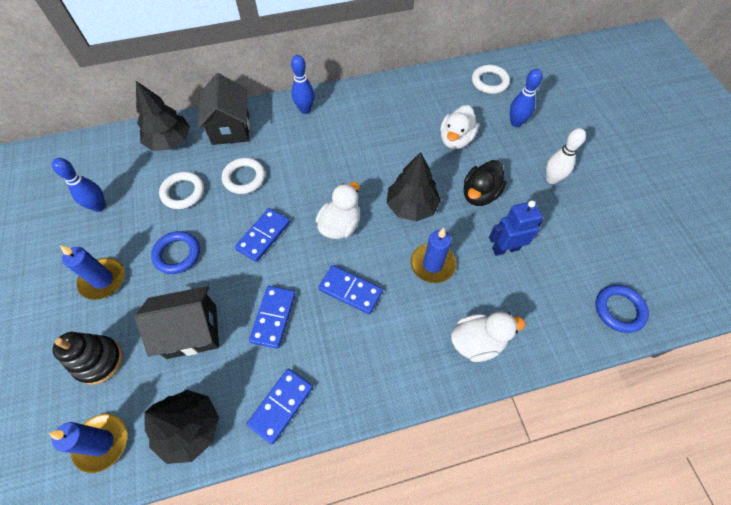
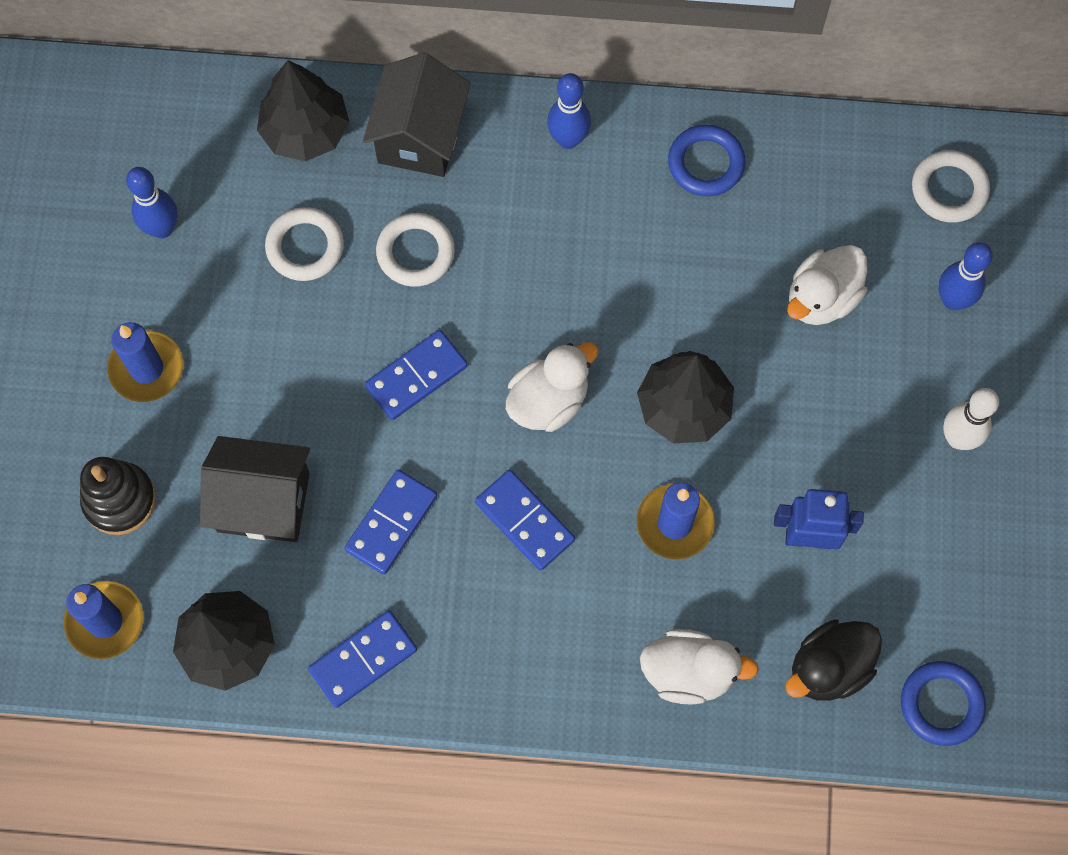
camera: 20 degrees right, 10 degrees up
blue ring [151,231,200,274] -> blue ring moved to [668,125,746,196]
black duck [464,160,506,206] -> black duck moved to [785,619,882,701]

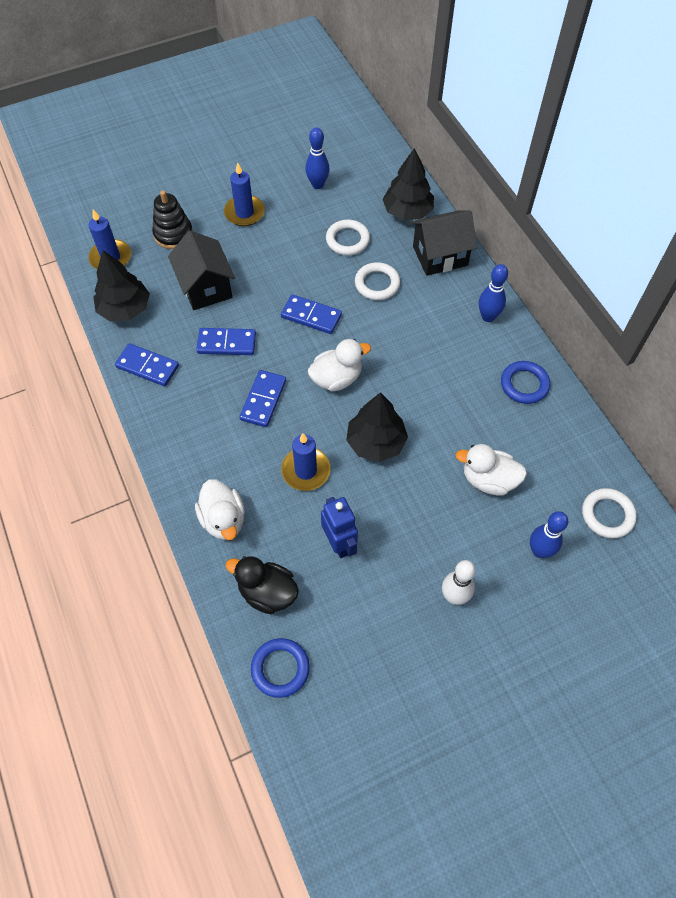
camera: 60 degrees right, 10 degrees down
white duck [506,342,599,432] -> white duck turned 45 degrees counterclockwise [308,339,371,391]

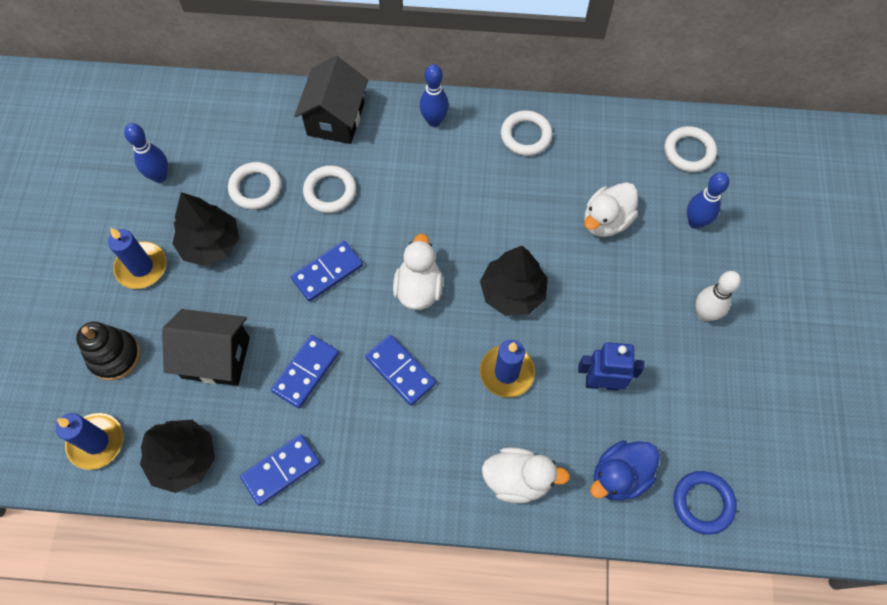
camera: 60 degrees left, 5 degrees up
black duck [226,556,299,614] -> blue duck [590,440,660,501]
black tree [382,148,434,220] -> black tree moved to [172,192,239,266]
blue ring [501,361,550,404] -> white ring [501,111,552,156]

